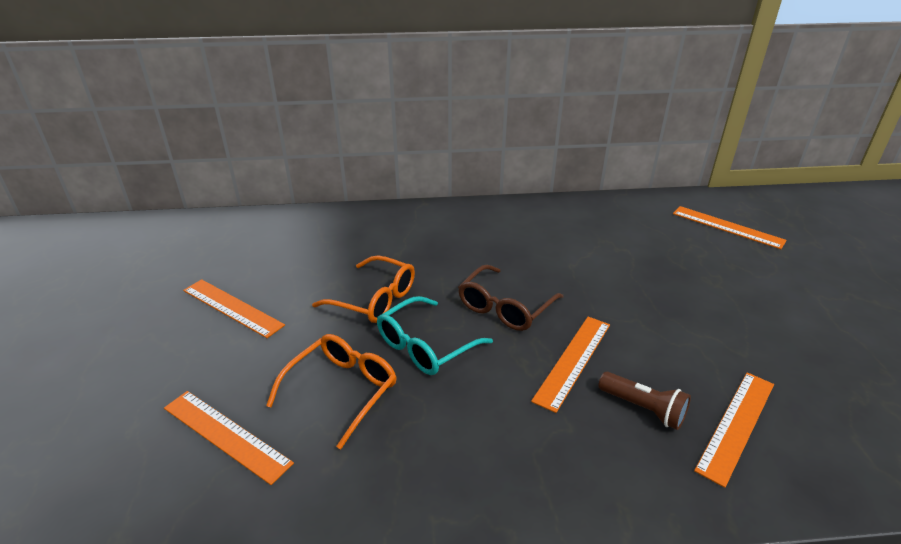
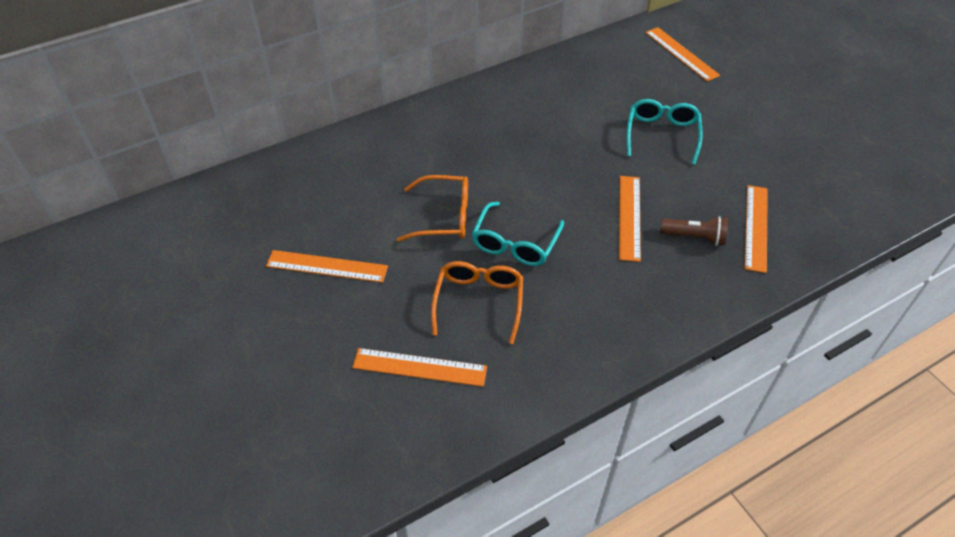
camera: 25 degrees left, 15 degrees up
brown glasses [458,265,564,331] -> none
orange ruler [673,206,787,249] -> orange ruler turned 45 degrees clockwise [645,27,720,81]
none -> turquoise glasses [626,99,703,165]

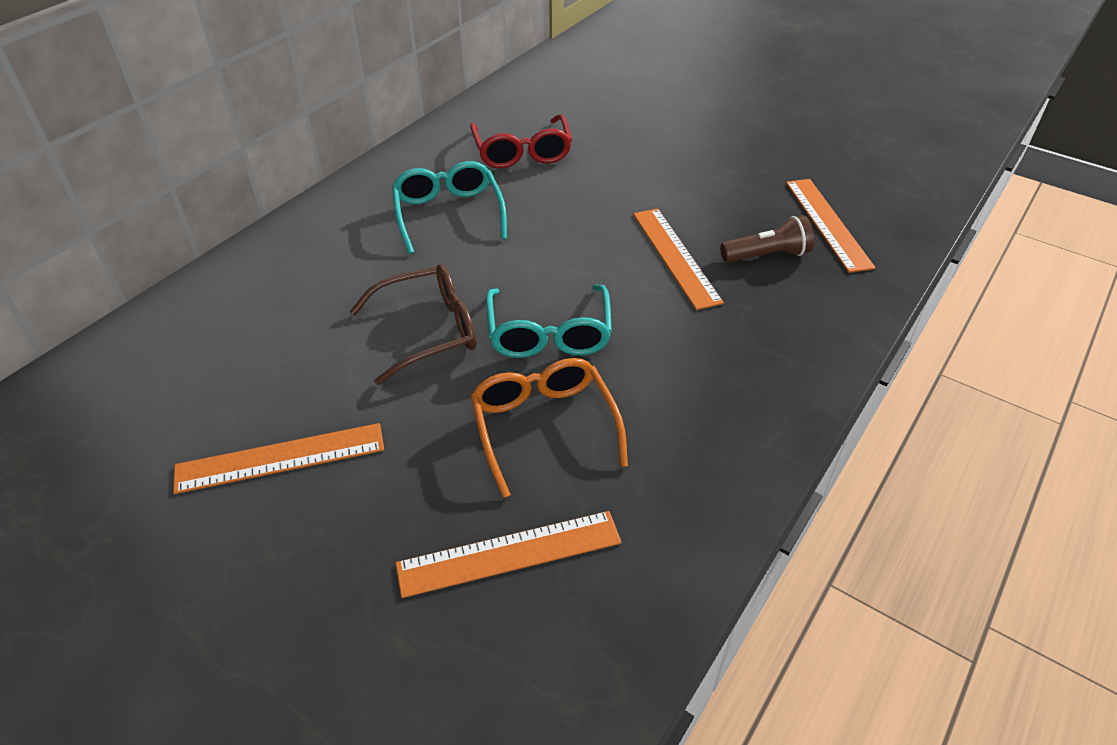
camera: 25 degrees left, 5 degrees down
orange glasses [397,175,468,242] -> brown glasses [350,264,477,385]
turquoise glasses [626,99,703,165] -> turquoise glasses moved to [392,161,507,254]
orange ruler [645,27,720,81] -> none
none -> red glasses [470,114,572,168]

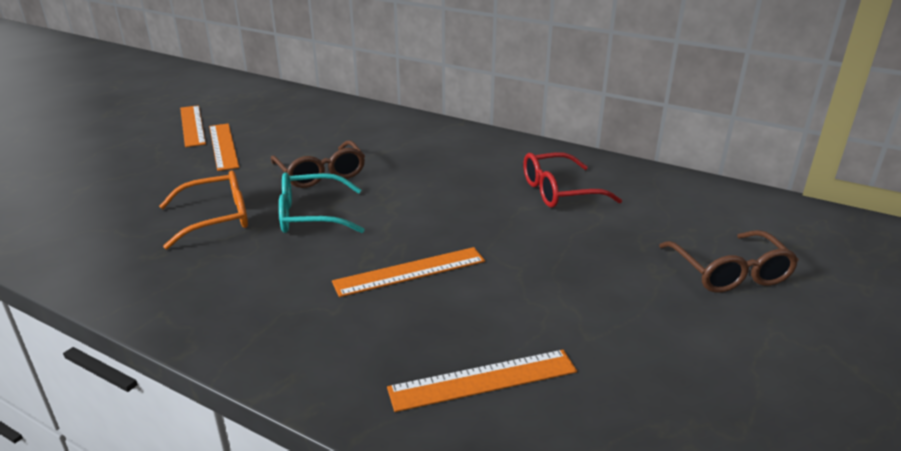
camera: 85 degrees right, 15 degrees down
turquoise glasses [392,161,507,254] -> none
orange ruler [395,511,622,598] -> orange ruler moved to [180,105,206,147]
brown flashlight [720,215,814,263] -> none
none -> brown glasses [659,230,799,293]

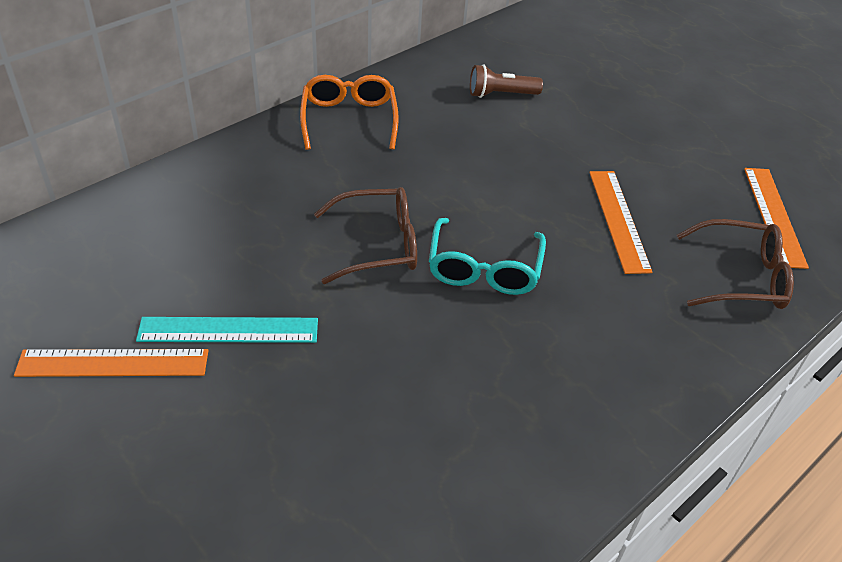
camera: 75 degrees left, 15 degrees up
orange glasses [159,170,248,249] -> orange glasses moved to [300,75,399,150]
orange ruler [209,123,239,171] -> turquoise ruler [136,317,318,343]
red glasses [523,152,622,208] -> brown flashlight [470,64,543,98]
brown glasses [659,230,799,293] -> brown glasses moved to [677,219,794,309]

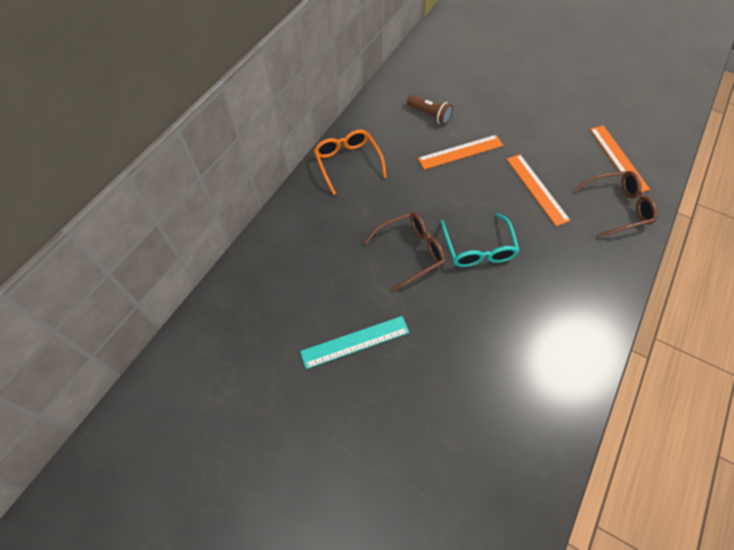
camera: 15 degrees left, 15 degrees up
orange ruler [14,349,209,377] -> orange ruler moved to [418,135,503,170]
brown flashlight [470,64,543,98] -> brown flashlight turned 120 degrees counterclockwise [407,95,453,125]

